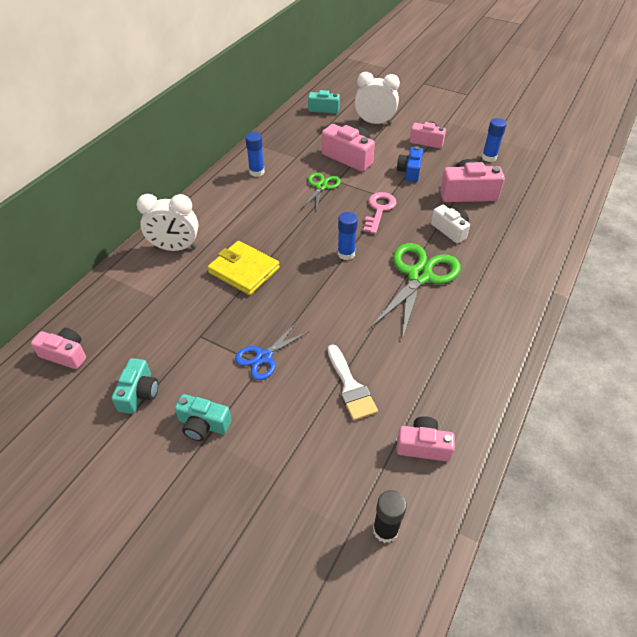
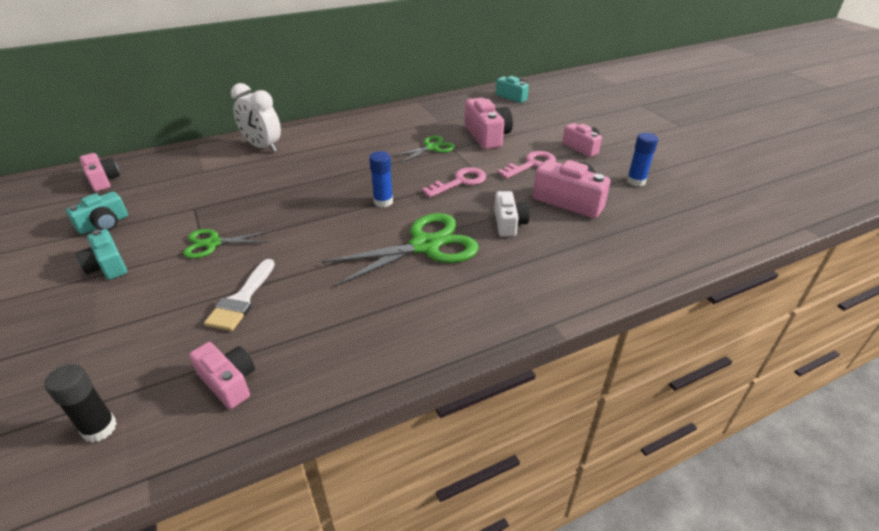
camera: 35 degrees right, 10 degrees down
yellow wallet [208,241,280,295] -> none
blue scissors [235,322,310,380] -> green scissors [183,229,272,259]
blue glue stick [245,132,265,177] -> none
white clock [355,72,400,125] -> none
blue camera [397,146,423,182] -> pink key [498,151,556,179]

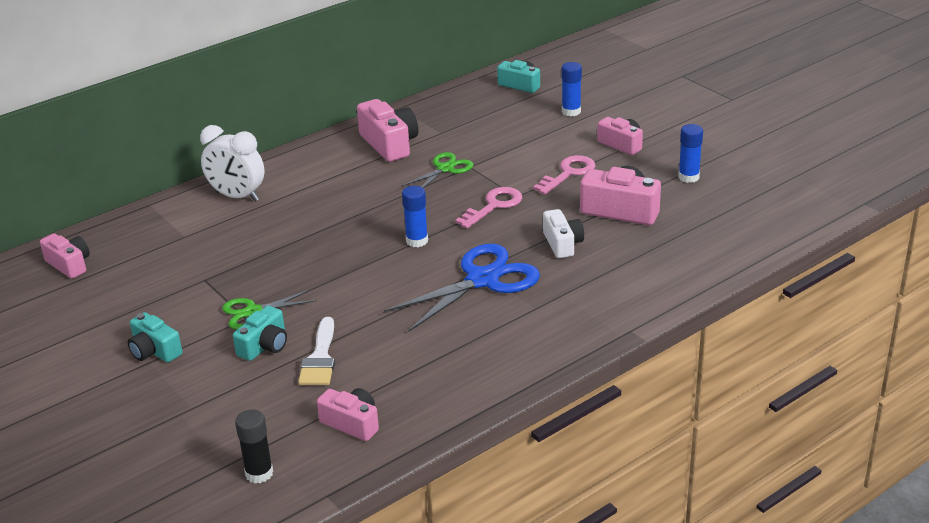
camera: 10 degrees left, 5 degrees down
turquoise camera [66,192,128,235] -> turquoise camera moved to [233,306,287,361]
green scissors [322,213,479,287] -> blue scissors [384,244,540,332]
pink camera [465,98,513,149] -> pink camera moved to [357,99,418,162]
none -> blue glue stick [562,62,582,116]

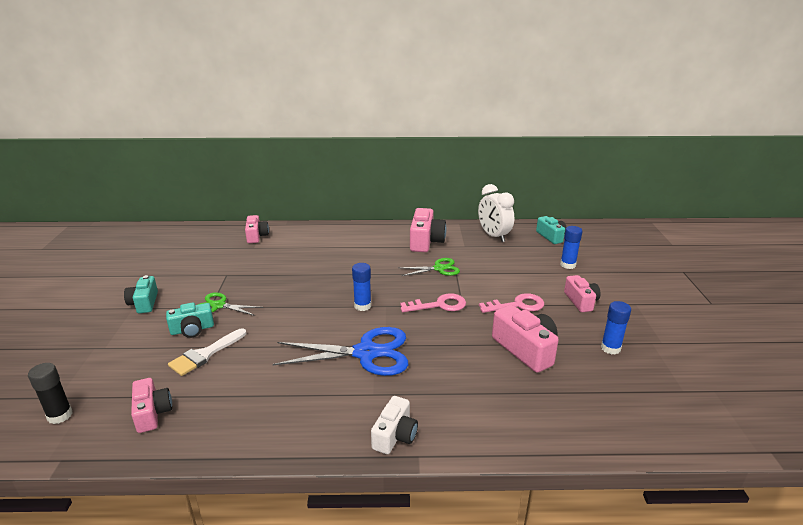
camera: 35 degrees right, 5 degrees down
pink camera [40,234,90,279] -> pink camera moved to [245,215,269,243]
white clock [200,125,265,202] -> white clock moved to [478,184,514,242]
white camera [543,209,584,258] -> white camera moved to [371,396,418,454]

